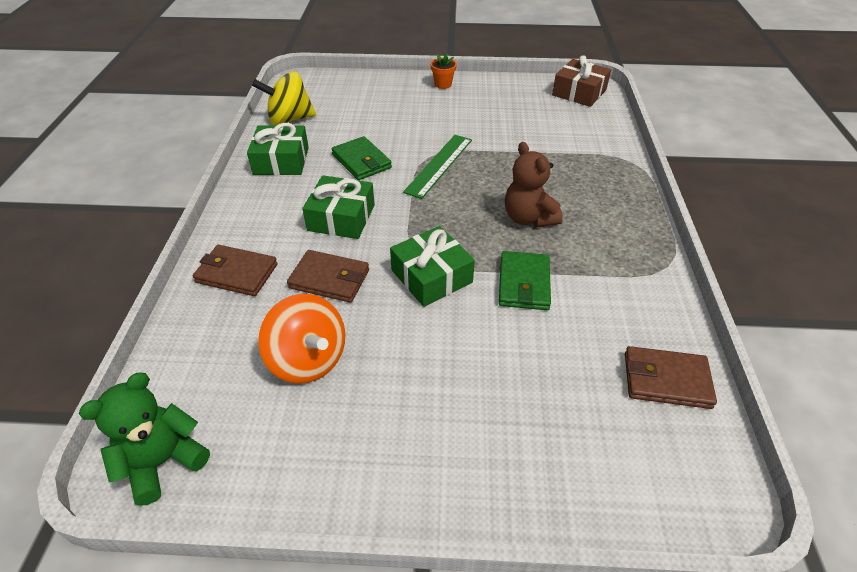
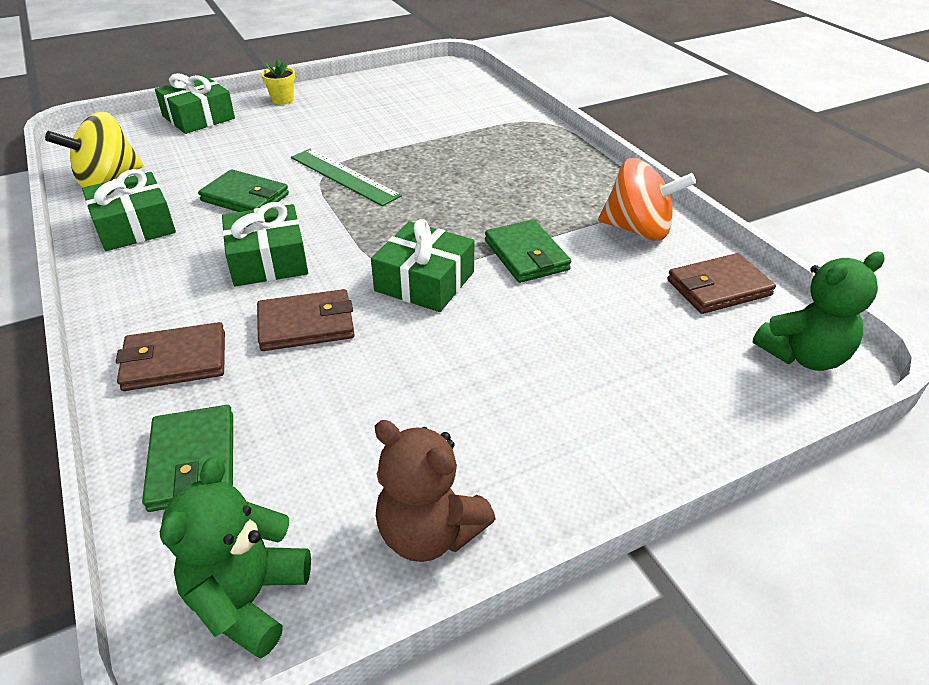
camera: 30 degrees left, 5 degrees down
orange spinning top [258,294,345,384] -> orange spinning top moved to [598,158,696,241]
green ruler [403,135,472,199] -> green ruler turned 45 degrees counterclockwise [291,149,402,206]
orange flower pot [431,52,457,89] -> yellow flower pot [261,59,295,105]
brown teddy bear [505,142,563,228] -> brown teddy bear moved to [375,420,496,562]
brown gift [552,55,611,107] -> none
none -> green wallet [142,405,233,512]
none -> green gift [155,73,235,134]
none -> green teddy bear [752,251,885,371]

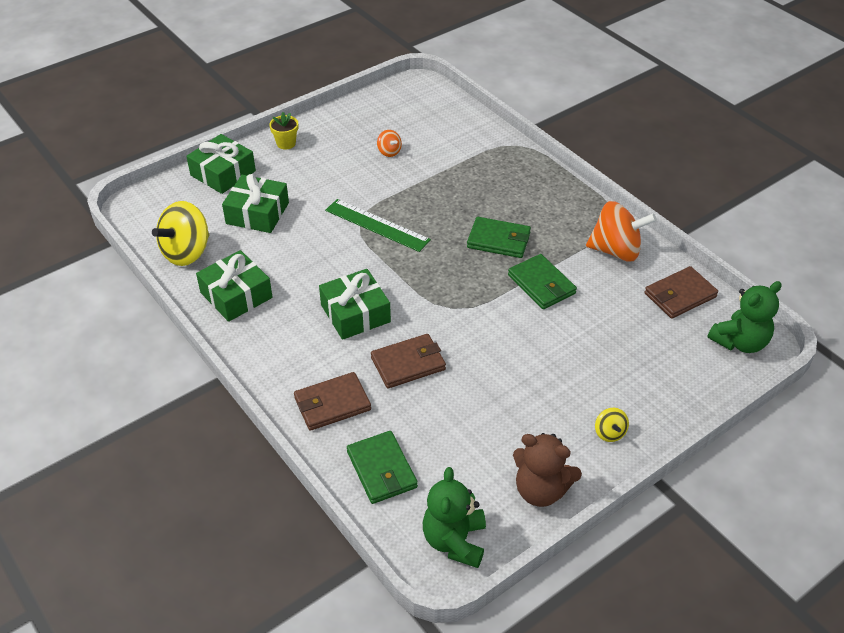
camera: 10 degrees left, 5 degrees up
green wallet [198,169,289,212] -> green wallet moved to [467,217,531,258]
green gift [371,219,474,312] -> green gift moved to [222,174,289,233]
none -> orange spinning top [377,130,402,157]
none -> yellow spinning top [595,408,629,442]

